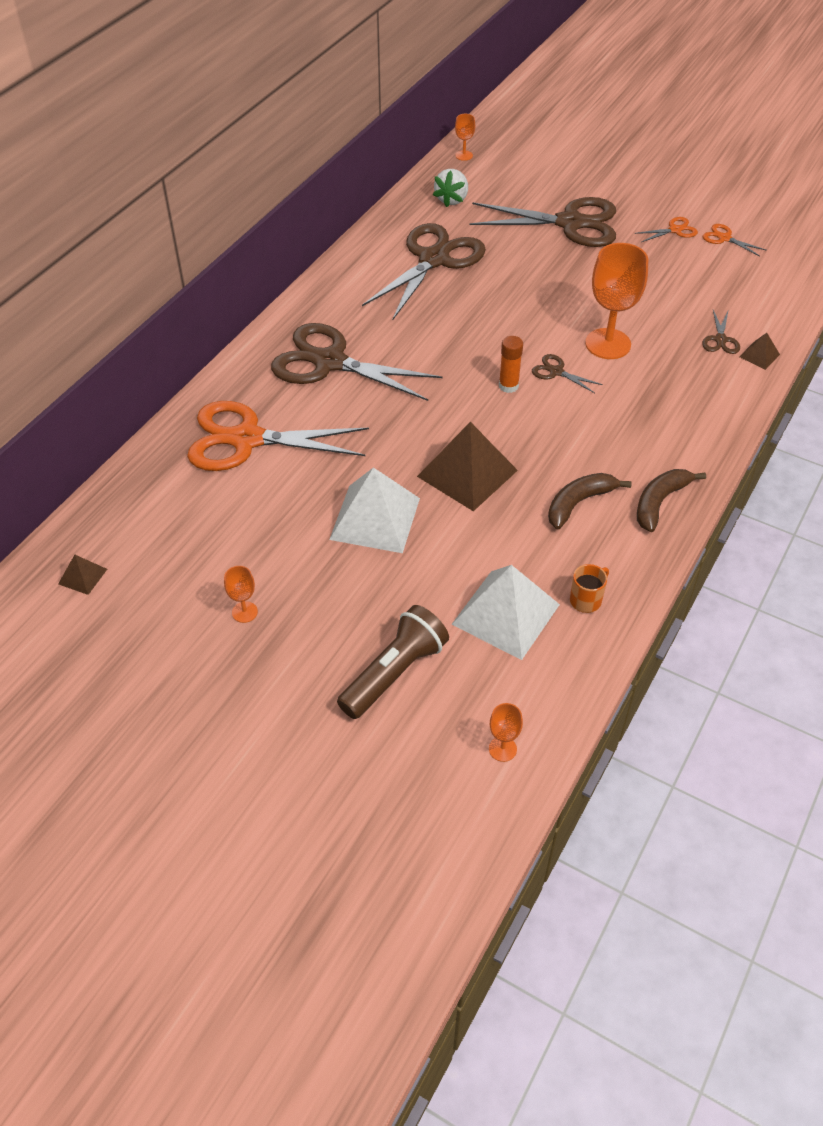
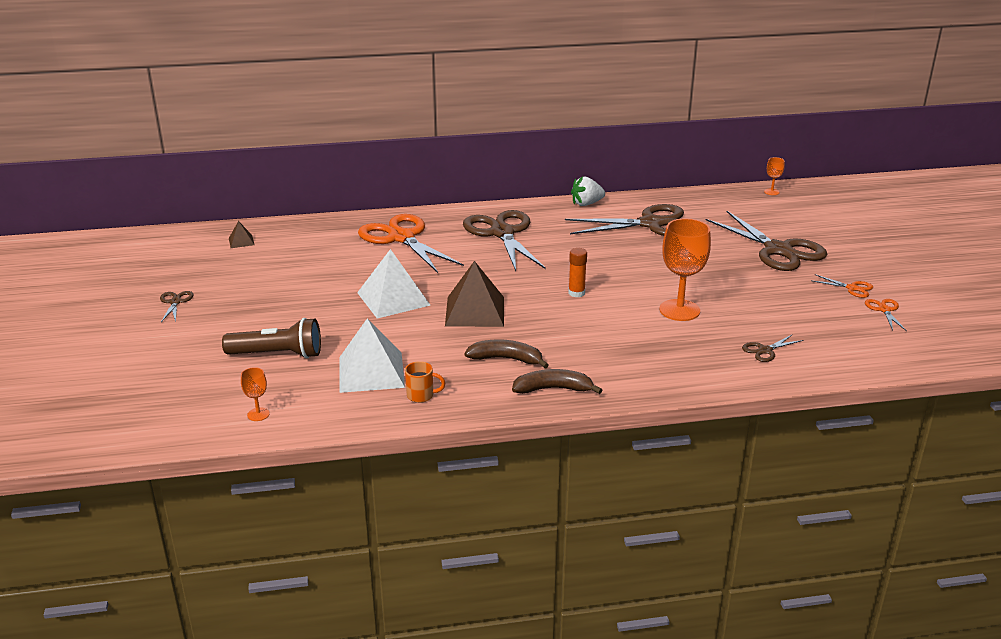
camera: 50 degrees right, 20 degrees down
orange goblet [224,566,258,623] -> none
white strawberry [433,169,468,207] -> white strawberry moved to [571,177,605,206]
brown scissors [532,354,603,393] -> brown scissors moved to [160,291,194,322]
brown pyramid [739,333,780,370] -> none

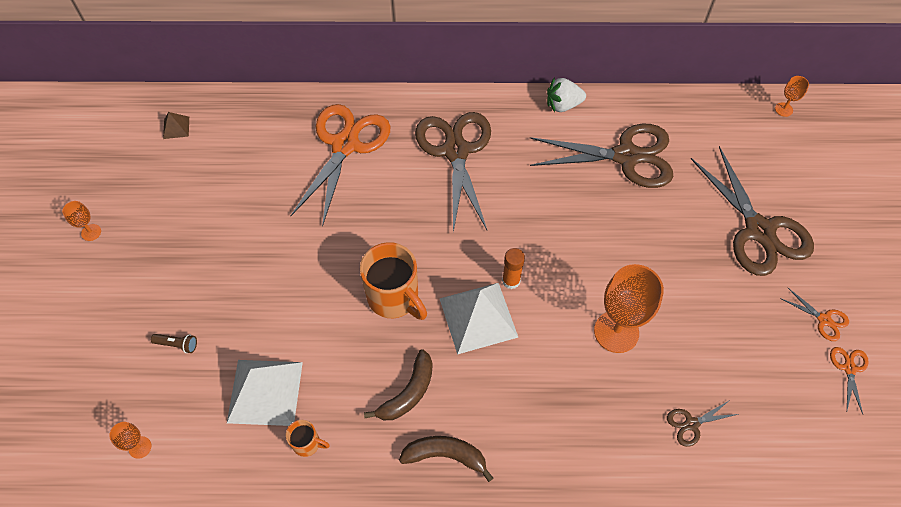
camera: 10 degrees right, 30 degrees up
brown scissors [160,291,194,322] -> orange goblet [62,201,101,241]
brown flashlight [222,318,321,358] -> brown flashlight [151,334,197,353], size x0.45
white pyramid [357,249,430,319] -> white pyramid moved to [439,283,518,355]
orange scissors [358,214,464,273] -> orange scissors turned 45 degrees clockwise [291,104,390,227]
brown pyramid [445,261,504,327] -> orange mug [360,242,427,320]
brown banana [465,339,549,369] -> brown banana turned 105 degrees clockwise [364,349,433,420]

